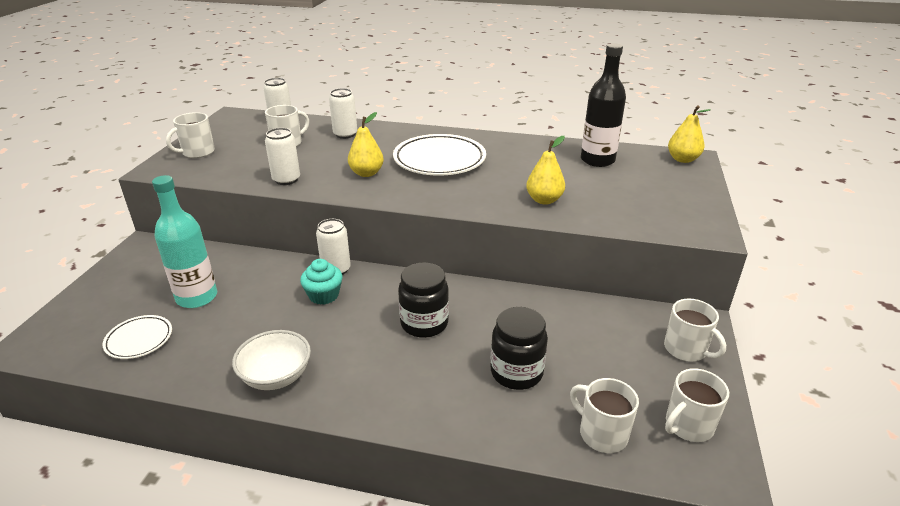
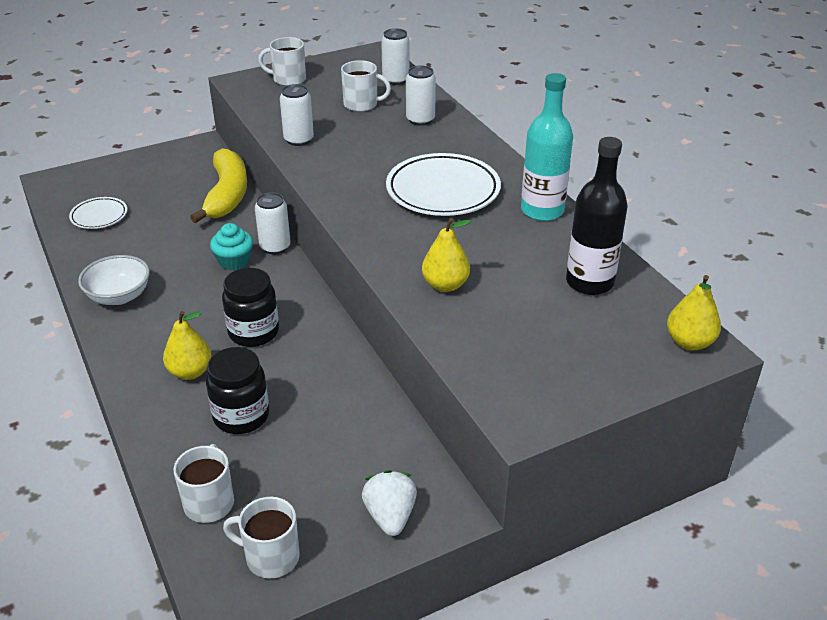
camera: 50 degrees right, 5 degrees up
turquoise bottle [152,175,217,308] -> turquoise bottle moved to [521,73,573,221]
yellow pear [348,112,384,177] -> yellow pear moved to [163,311,212,380]
white mug [664,298,726,362] -> white strawberry [362,470,417,536]
none -> yellow banana [190,148,247,223]

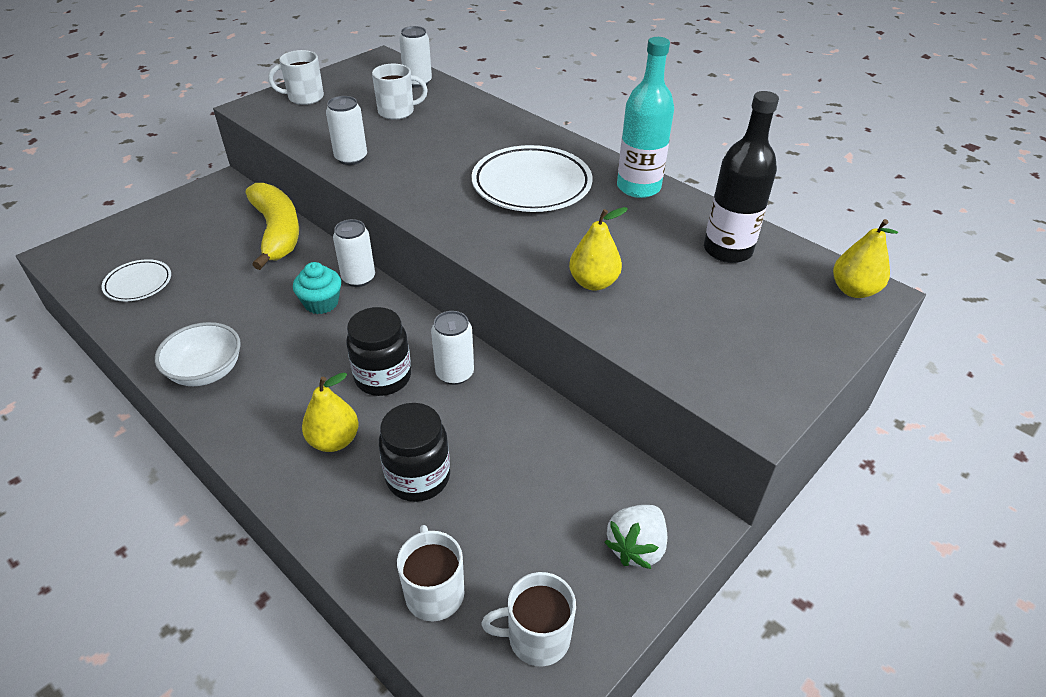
camera: 20 degrees left, 5 degrees up
white strawberry [362,470,417,536] -> white strawberry turned 120 degrees counterclockwise [604,505,667,569]
white can [406,65,436,126] -> white can moved to [431,311,474,385]

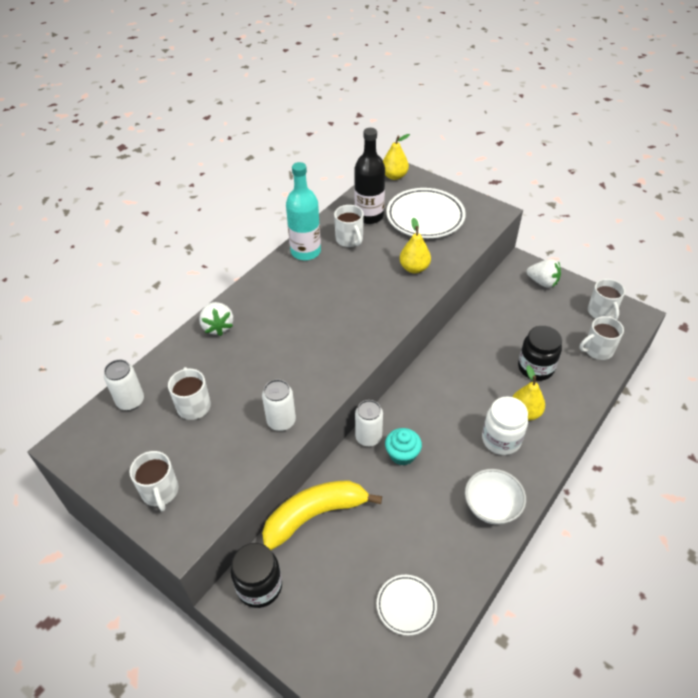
camera: 95 degrees left, 5 degrees up
black jar [346,307,411,396] -> black jar moved to [231,543,282,608]
white can [431,311,474,385] -> none
white plate [471,145,592,212] -> white plate moved to [386,188,466,238]
none -> white strawberry [199,302,233,336]
none -> white mug [334,205,364,247]
none -> white jar [482,396,528,455]

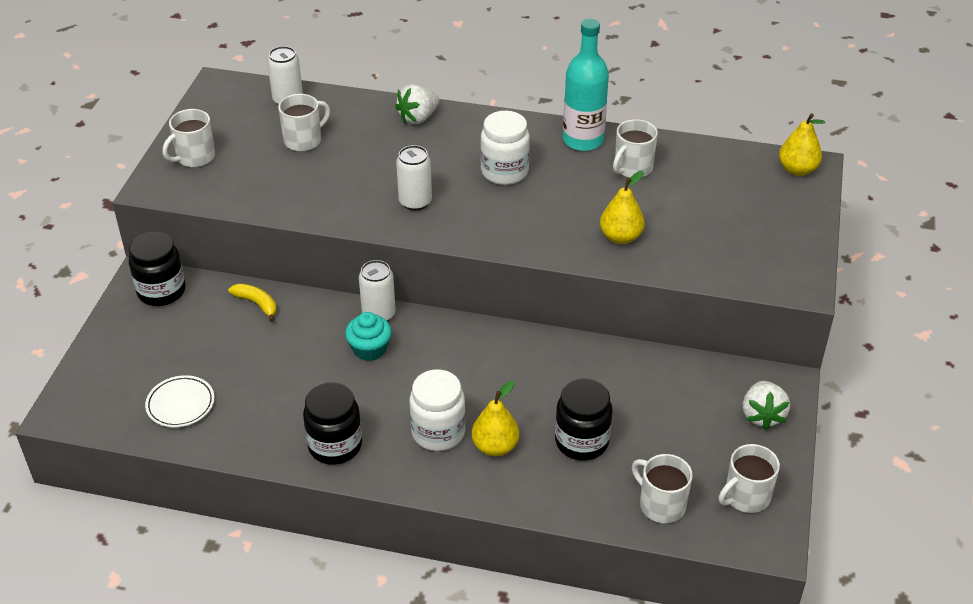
camera: 65 degrees right, 5 degrees down
white can [262,379,296,431] -> white can moved to [396,145,432,211]
yellow banana [262,480,382,550] -> yellow banana [228,283,277,322], size x0.46
black bottle [354,128,385,224] -> none
white plate [386,188,466,238] -> none
white bowl [465,469,526,525] -> black jar [303,382,362,465]
none -> white jar [480,111,530,185]

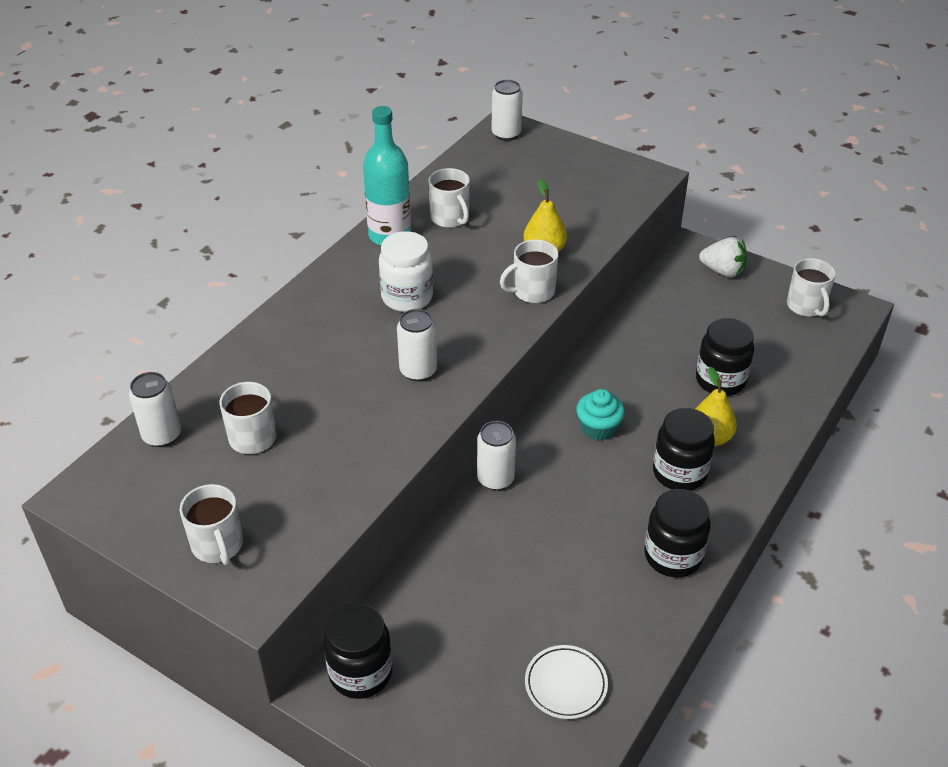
camera: 70 degrees left, 0 degrees up
yellow banana [228,283,277,322] -> none
turquoise cupcake [345,312,392,361] -> turquoise cupcake moved to [576,389,625,440]
white strawberry [395,84,439,124] -> none
white jar [409,369,466,451] -> black jar [653,408,715,491]
white mug [632,454,693,523] -> white mug moved to [500,239,559,303]
yellow pear [779,114,825,176] -> white can [492,80,523,141]

